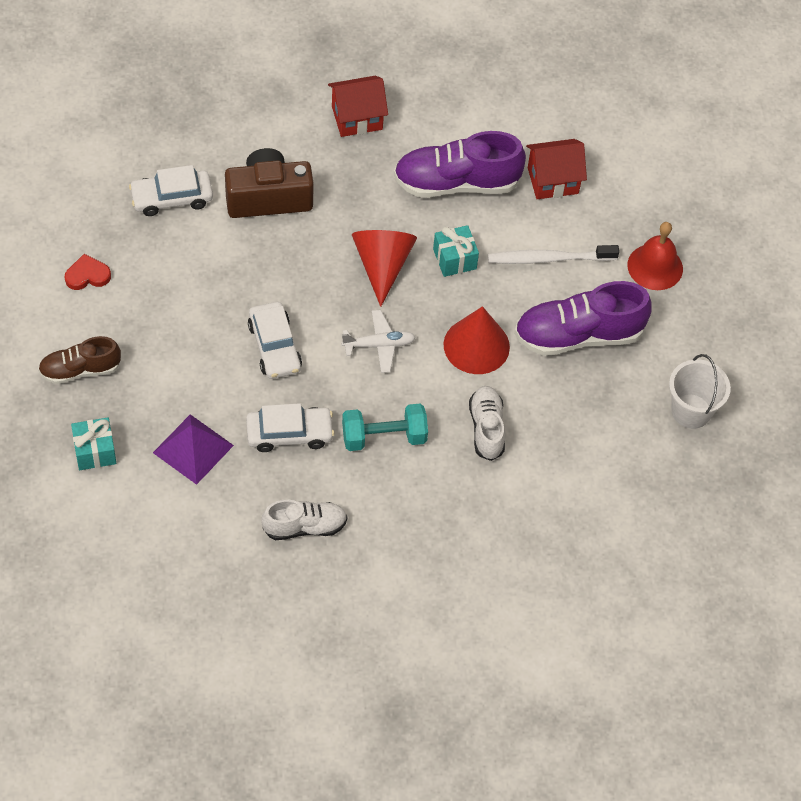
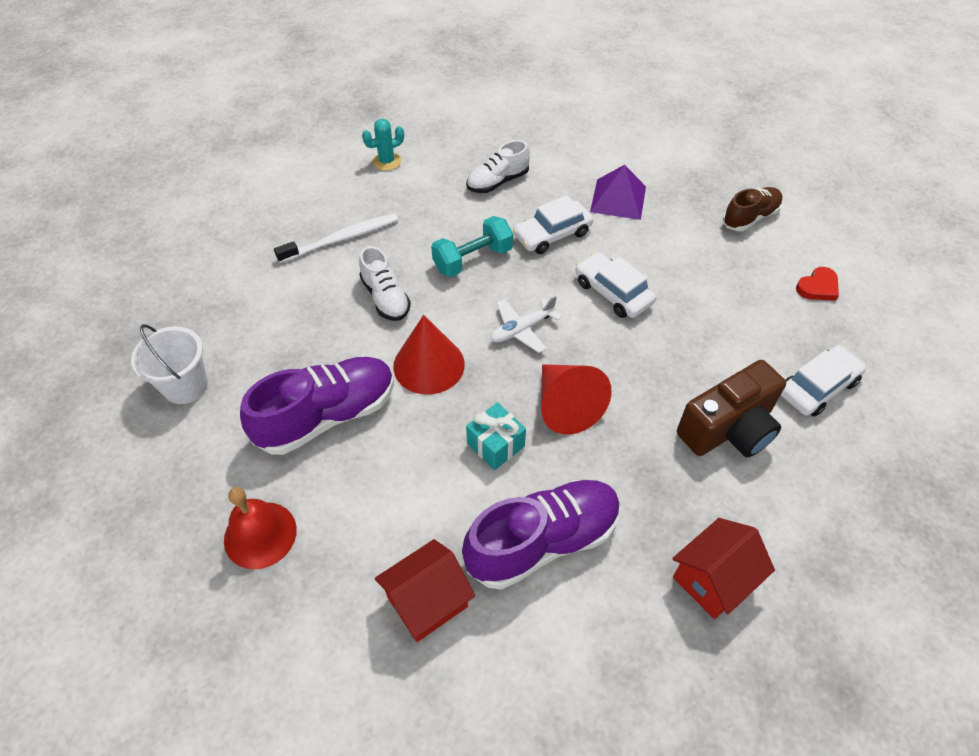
camera: 160 degrees right, 5 degrees down
turquoise gift [71,418,116,470] -> none
white toothbrush [488,245,619,264] -> white toothbrush moved to [274,213,398,263]
none -> turquoise cactus [362,119,404,171]

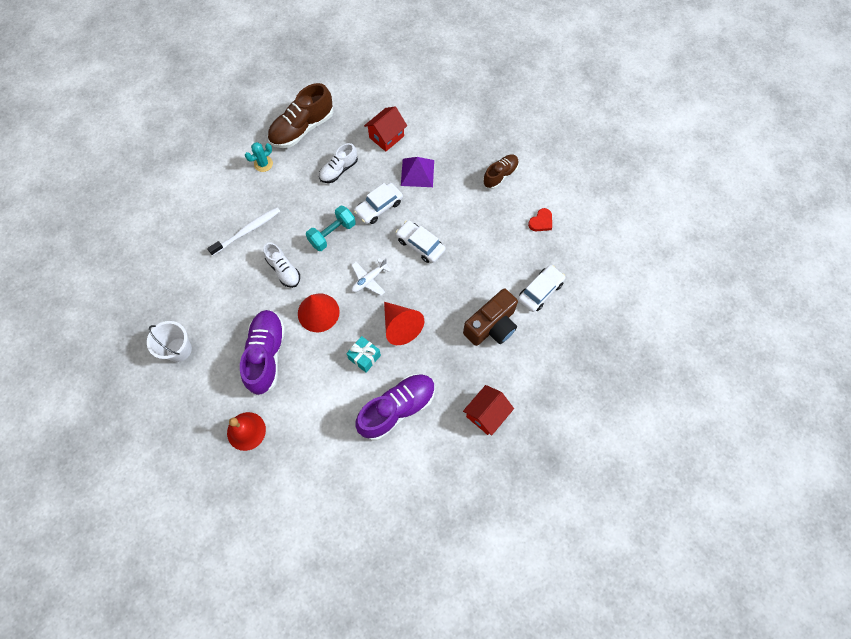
camera: 10 degrees left, 15 degrees up
purple shoe [240,357,394,455] -> purple shoe turned 45 degrees counterclockwise [240,310,285,396]
red house [375,539,475,642] -> red house moved to [364,106,407,152]
none -> brown shoe [267,83,333,148]

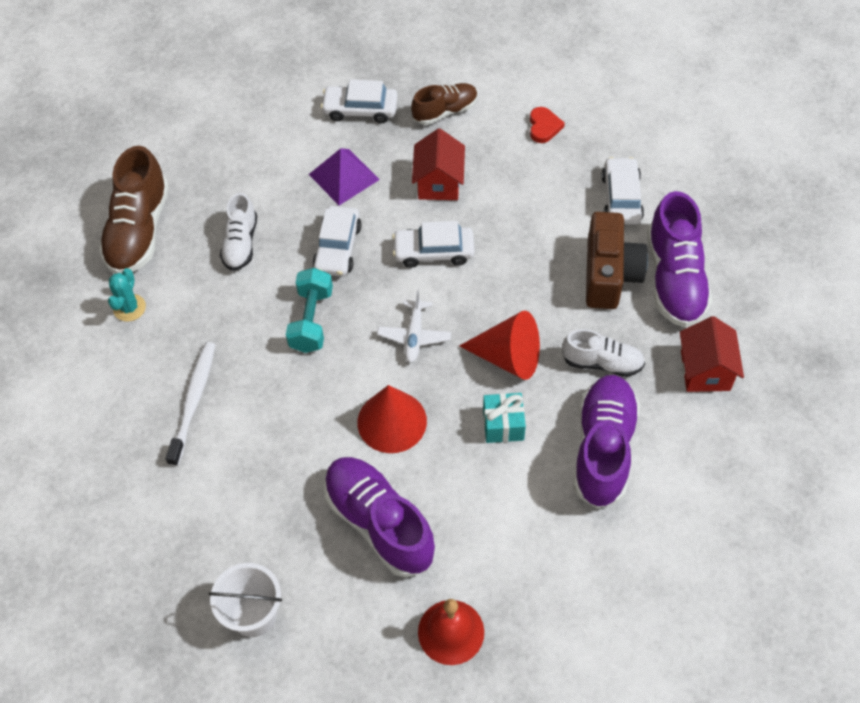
camera: 40 degrees left, 10 degrees down
white shoe [263,243,300,288] -> white shoe moved to [562,329,645,377]
red house [364,106,407,152] -> red house moved to [412,128,465,200]
brown shoe [483,154,519,189] -> brown shoe turned 60 degrees clockwise [411,83,478,125]
none -> white car [321,79,398,123]
none -> purple shoe [647,191,712,327]

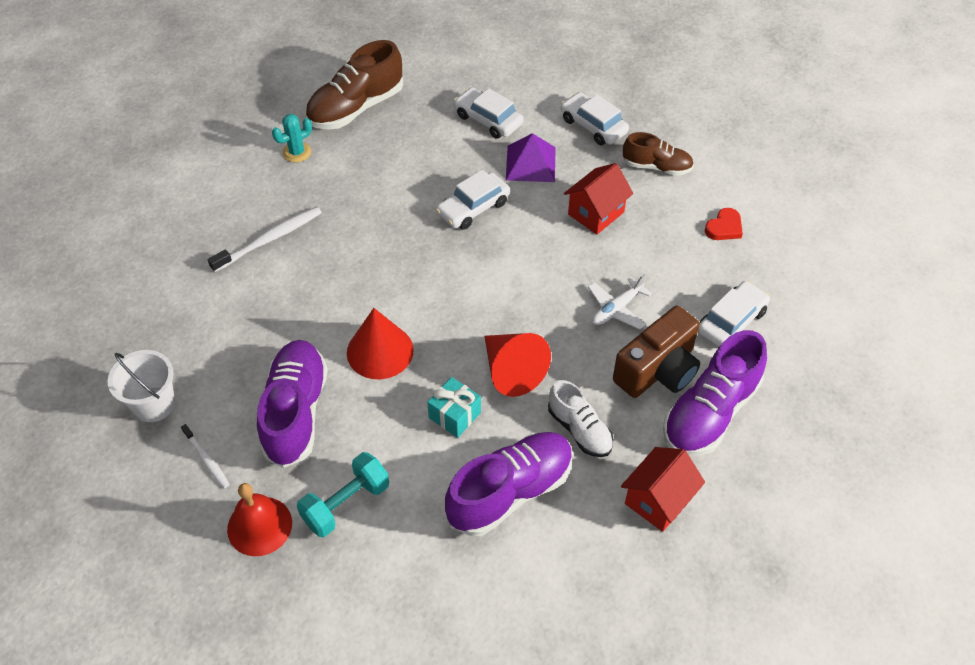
camera: 40 degrees right, 5 degrees down
white shoe [220,193,257,271] -> none
turquoise dumbbell [286,268,333,353] -> turquoise dumbbell moved to [297,452,389,537]
white plane [377,290,451,363] -> white plane moved to [588,274,652,330]
white car [392,221,475,268] -> white car moved to [454,87,523,139]
none -> white toothbrush [181,424,230,488]

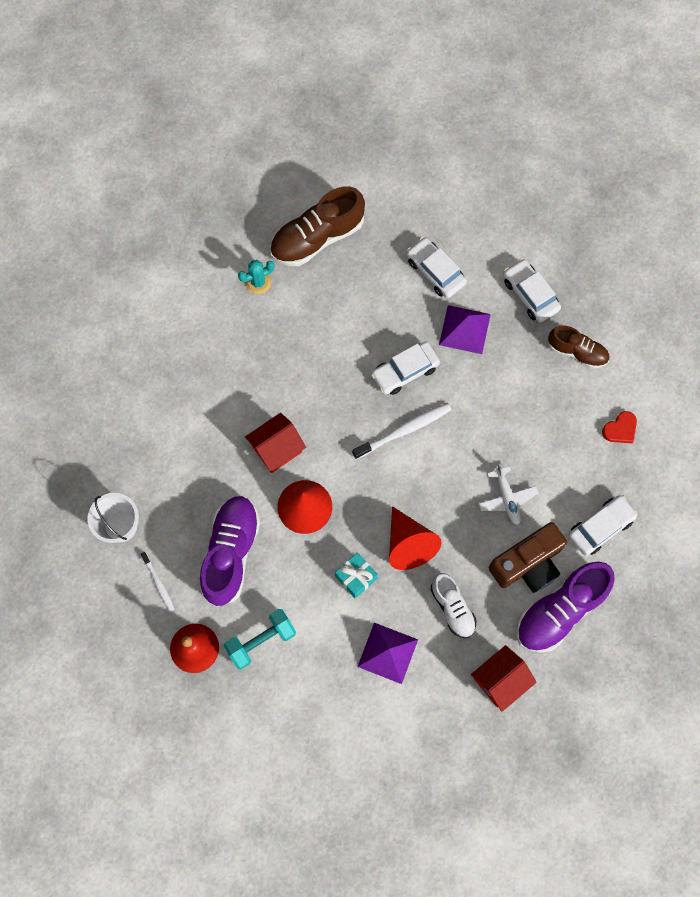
camera: 10 degrees right, 20 degrees up
white toothbrush [208,207,322,272] -> white toothbrush moved to [352,403,451,459]
purple shoe [445,432,573,536] -> purple pyramid [357,623,418,684]
red house [564,163,633,234] -> red house moved to [245,413,306,473]
white plane [588,274,652,330] -> white plane turned 75 degrees counterclockwise [479,464,538,525]

